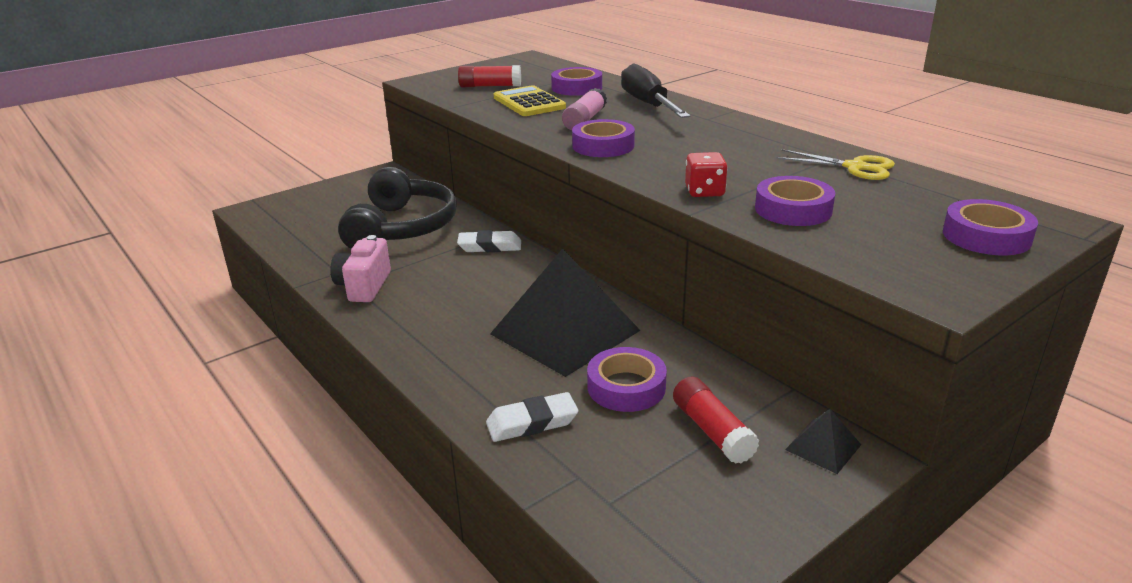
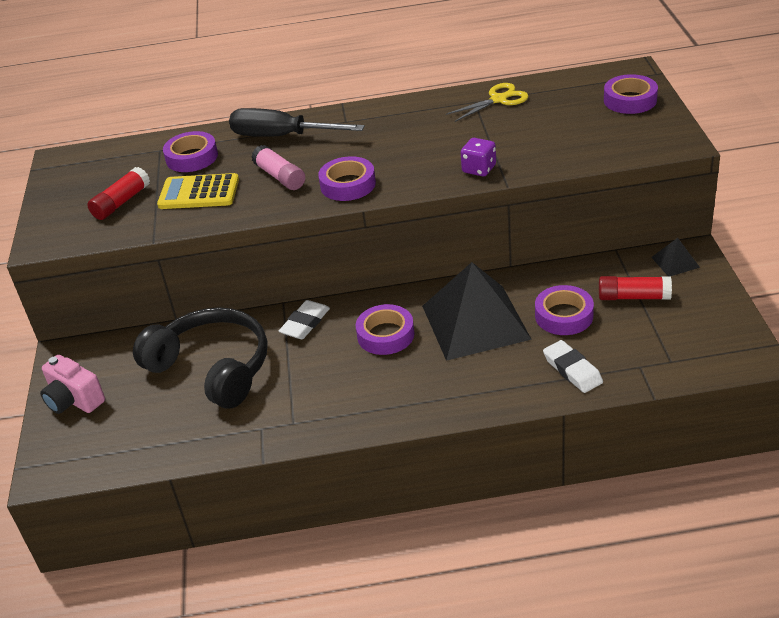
camera: 55 degrees left, 10 degrees up
pink camera [330,235,391,302] -> pink camera moved to [40,355,105,414]
white eraser [486,392,578,442] -> white eraser turned 45 degrees counterclockwise [543,340,603,393]
red dice [685,152,728,197] -> purple dice [461,138,496,176]
purple tape [755,176,835,226] -> purple tape moved to [356,304,415,355]

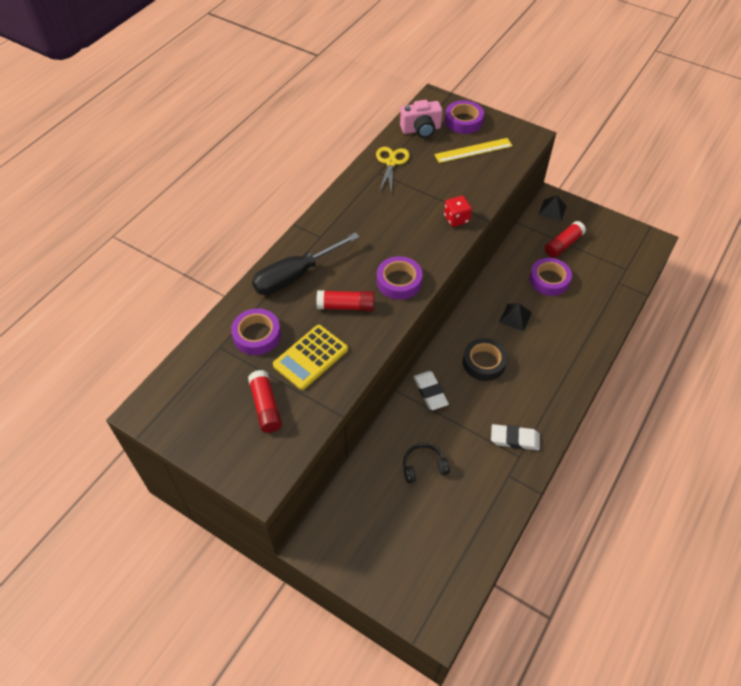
camera: 55 degrees left, 15 degrees up
pink camera [40,355,105,414] -> pink camera moved to [400,100,443,138]
black headphones [133,307,268,409] -> black headphones [403,443,450,483], size x0.44
pink glue stick [251,145,305,190] -> red glue stick [317,290,375,311]
purple tape [356,304,415,355] -> black tape [463,338,508,381]
black pyramid [422,262,532,361] -> black pyramid [499,303,532,332], size x0.42
purple dice [461,138,496,176] -> red dice [444,196,472,227]
white eraser [543,340,603,393] -> white eraser moved to [491,424,540,450]
none -> yellow ruler [434,138,513,163]

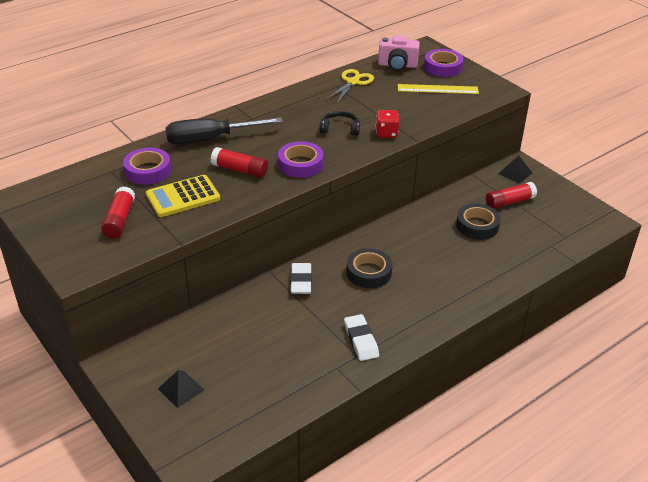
camera: 20 degrees right, 15 degrees down
black headphones [403,443,450,483] -> black headphones moved to [319,111,360,136]
white eraser [491,424,540,450] -> white eraser turned 45 degrees clockwise [344,314,379,361]
black pyramid [499,303,532,332] -> black pyramid moved to [158,370,204,408]
purple tape [530,258,572,296] -> black tape [456,204,501,240]

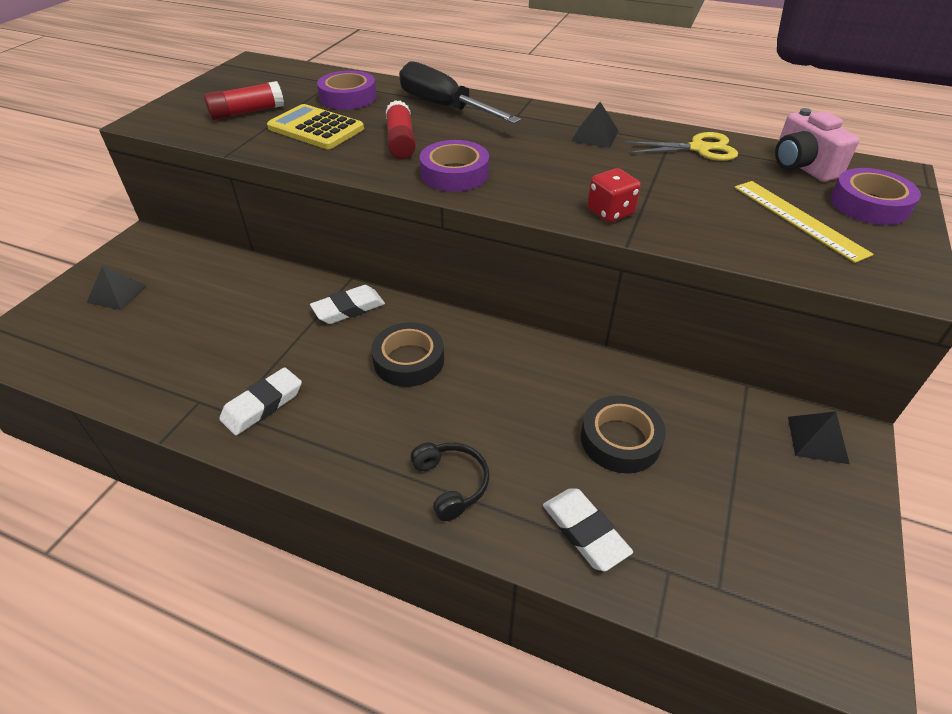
camera: 60 degrees right, 5 degrees up
black headphones [319,111,360,136] -> black headphones moved to [411,442,489,521]
red glue stick [486,182,537,209] -> none
none -> white eraser [543,488,633,571]
none -> black pyramid [571,102,619,148]

